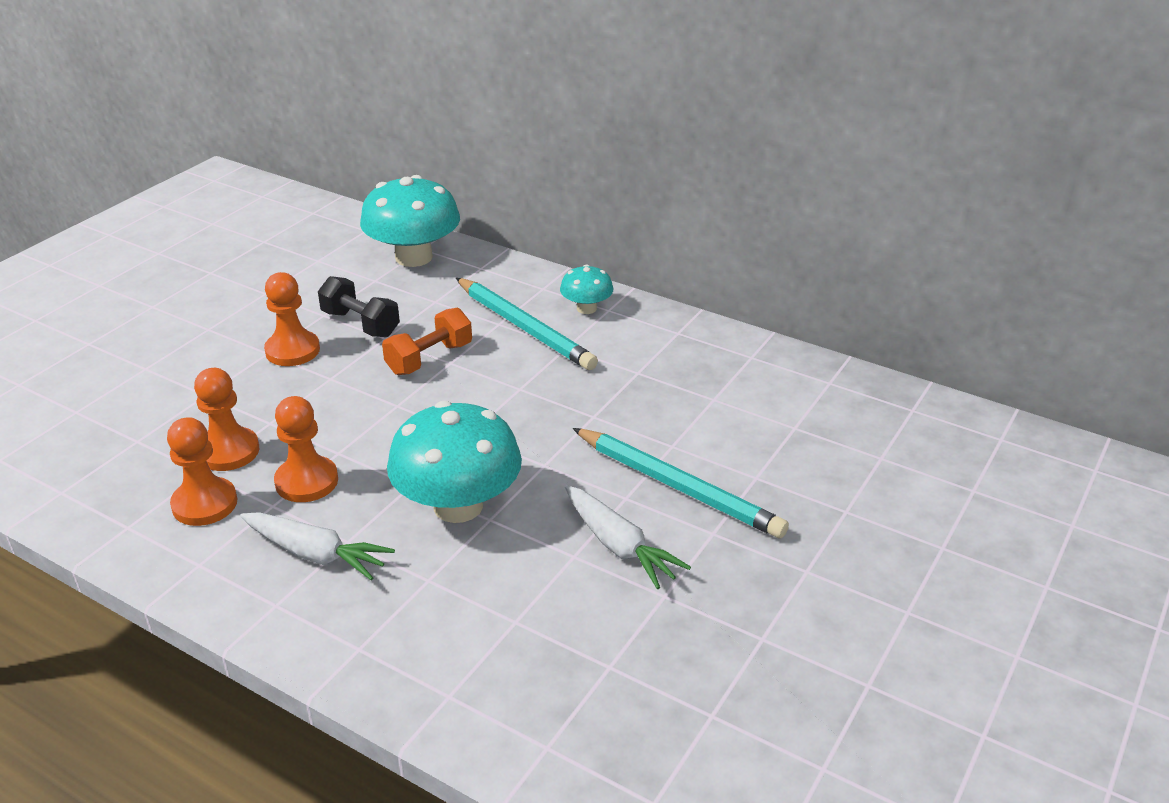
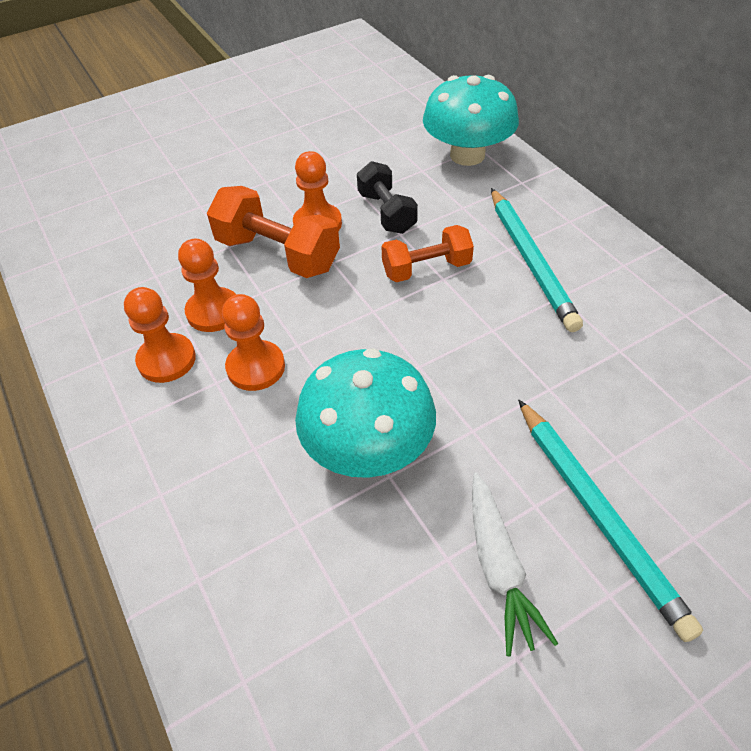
camera: 30 degrees right, 15 degrees up
white carrot [240,512,395,580] -> none
turquoise mushroom [560,264,613,314] -> none
none -> orange dumbbell [207,186,340,278]

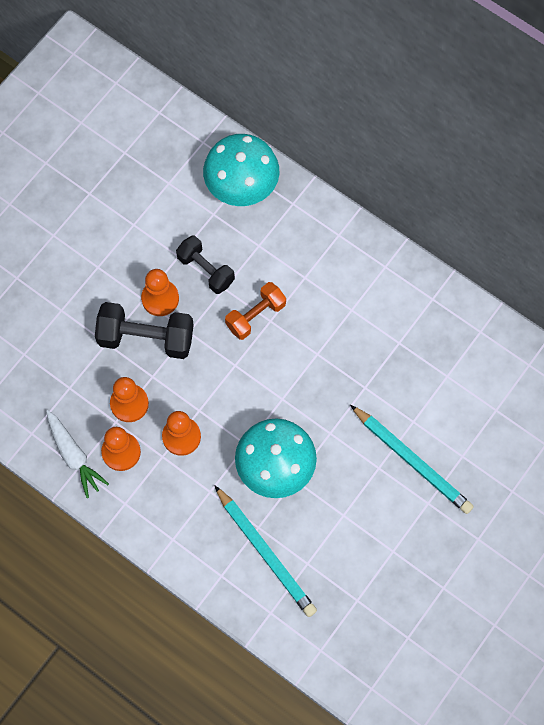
camera: 25 degrees left, 20 degrees up
orange dumbbell [207,186,340,278] -> black dumbbell [95,302,194,359]
white carrot [472,473,558,657] -> white carrot moved to [46,410,109,498]
turquoise pencil [491,188,583,332] -> turquoise pencil moved to [215,486,317,617]

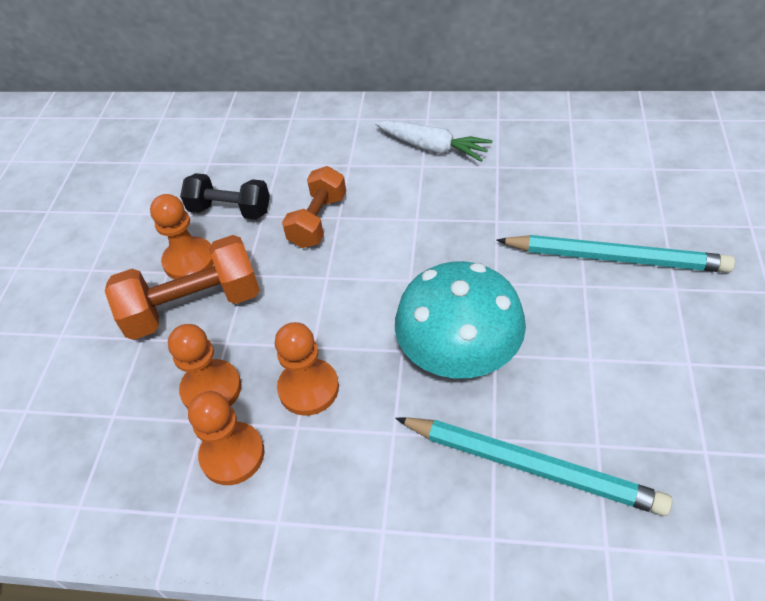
camera: 25 degrees left, 20 degrees down
white carrot [46,410,109,498] -> white carrot moved to [375,121,493,162]
black dumbbell [95,302,194,359] -> orange dumbbell [105,235,260,340]
turquoise mushroom [203,134,279,206] -> none

